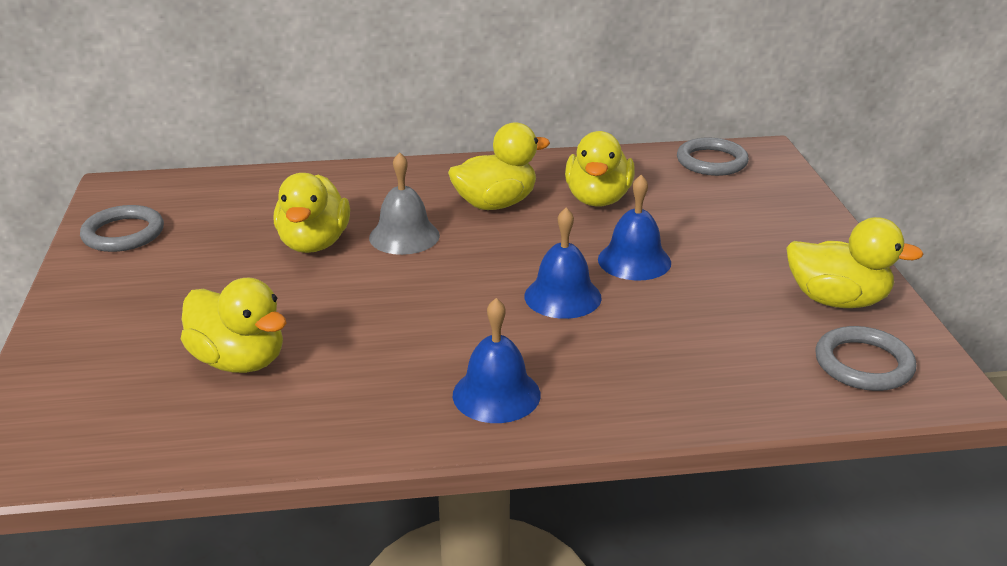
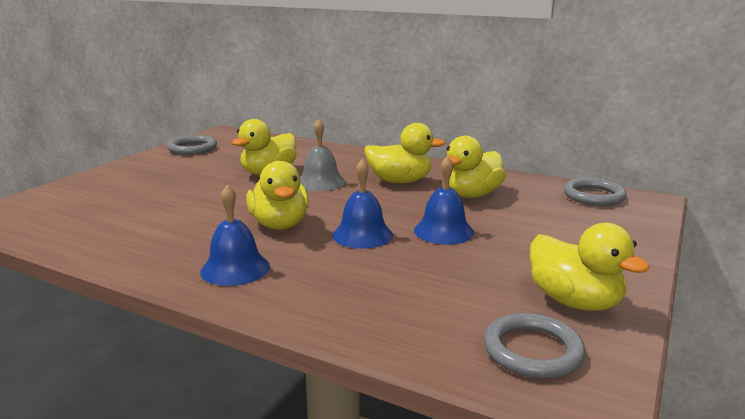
camera: 35 degrees right, 10 degrees down
yellow duck [181,278,287,373] -> yellow duck moved to [246,161,309,230]

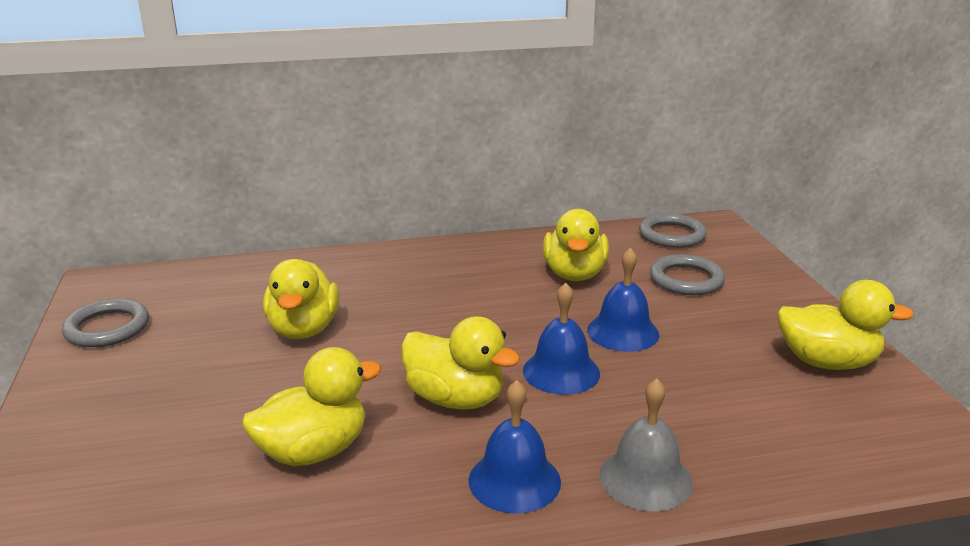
camera: 40 degrees left, 5 degrees up
grey bell [300,119,346,191] -> grey bell moved to [599,378,693,511]
yellow duck [364,123,445,183] -> yellow duck moved to [242,347,381,466]
grey ring [484,313,586,379] -> grey ring moved to [650,254,725,295]

